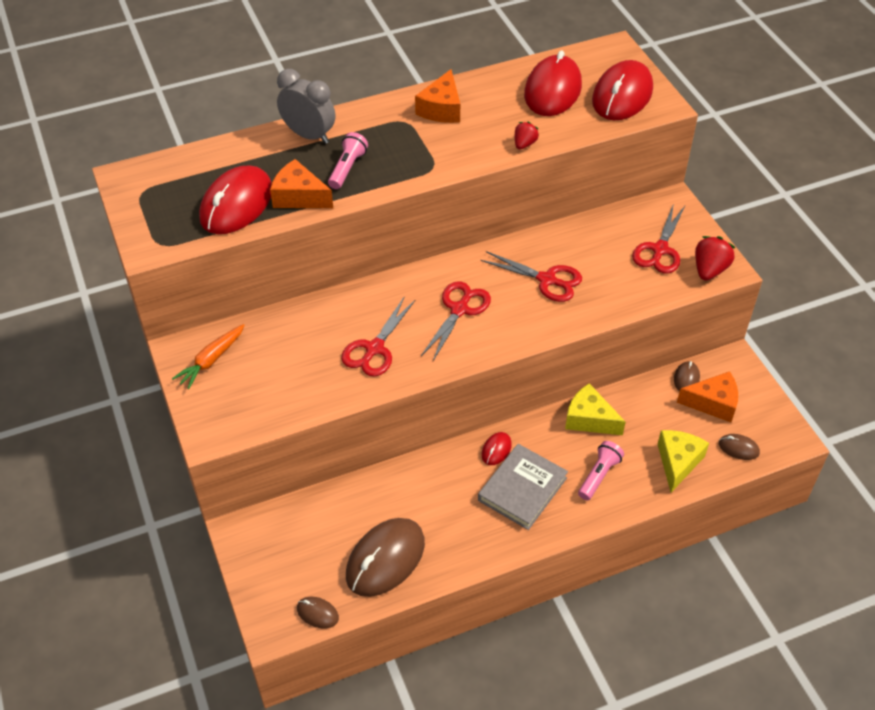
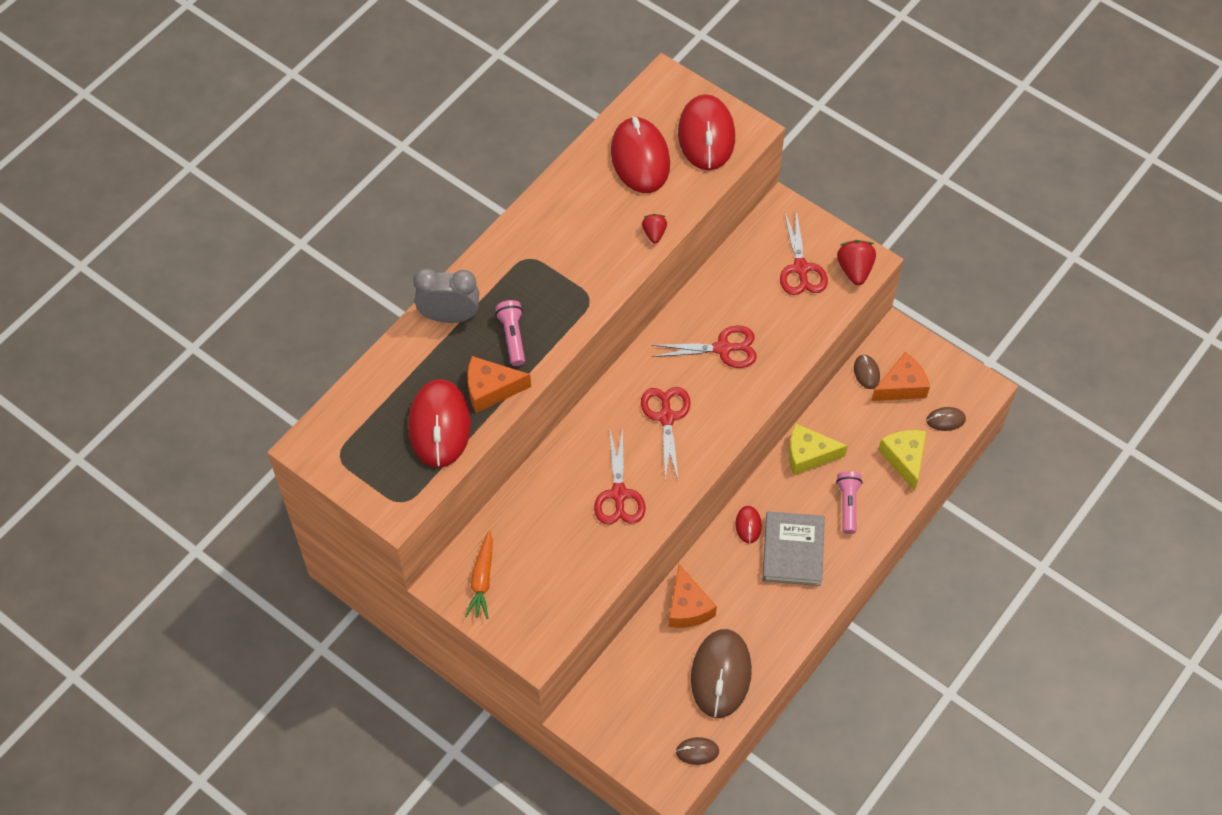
camera: 30 degrees left, 10 degrees up
orange cheese [415,69,460,123] -> orange cheese moved to [669,565,717,628]

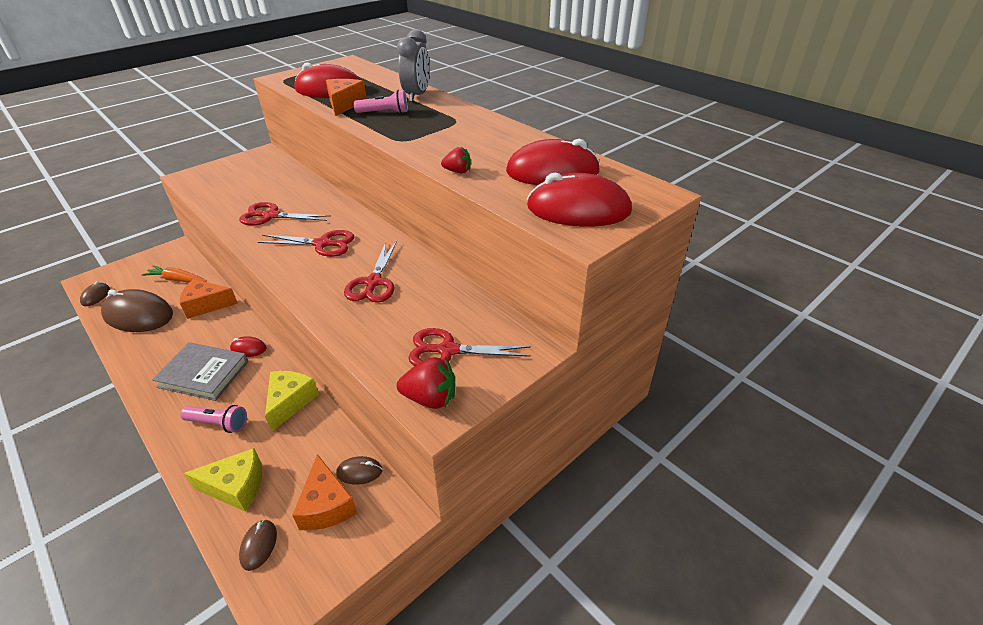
camera: 100 degrees right, 20 degrees down
orange carrot [465,530,493,619] -> orange carrot moved to [142,265,207,283]

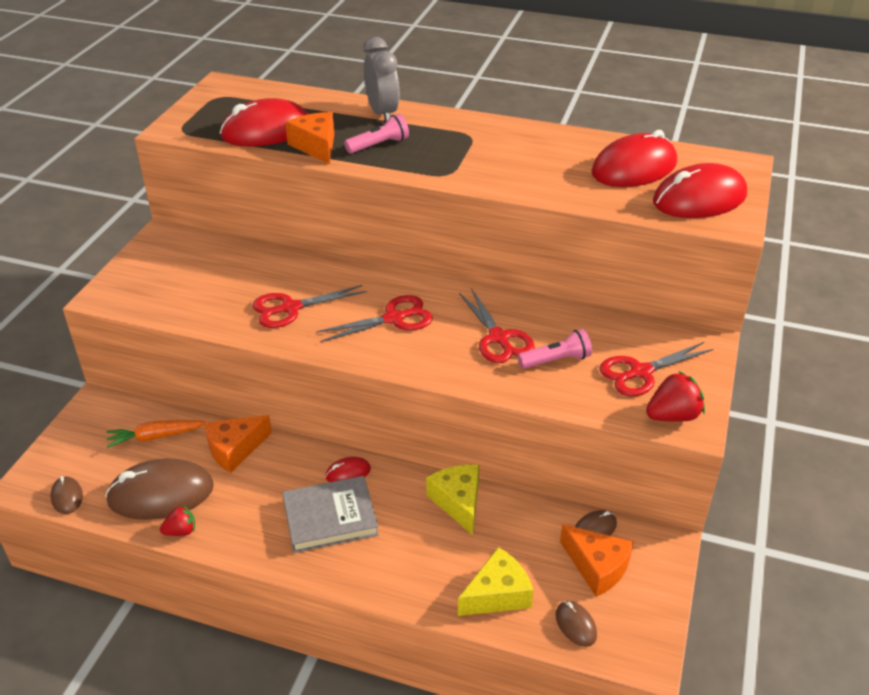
camera: 30 degrees left, 0 degrees up
pink flashlight [180,405,247,433] -> pink flashlight moved to [518,329,592,369]
red strawberry [441,147,471,173] -> red strawberry moved to [160,505,195,536]

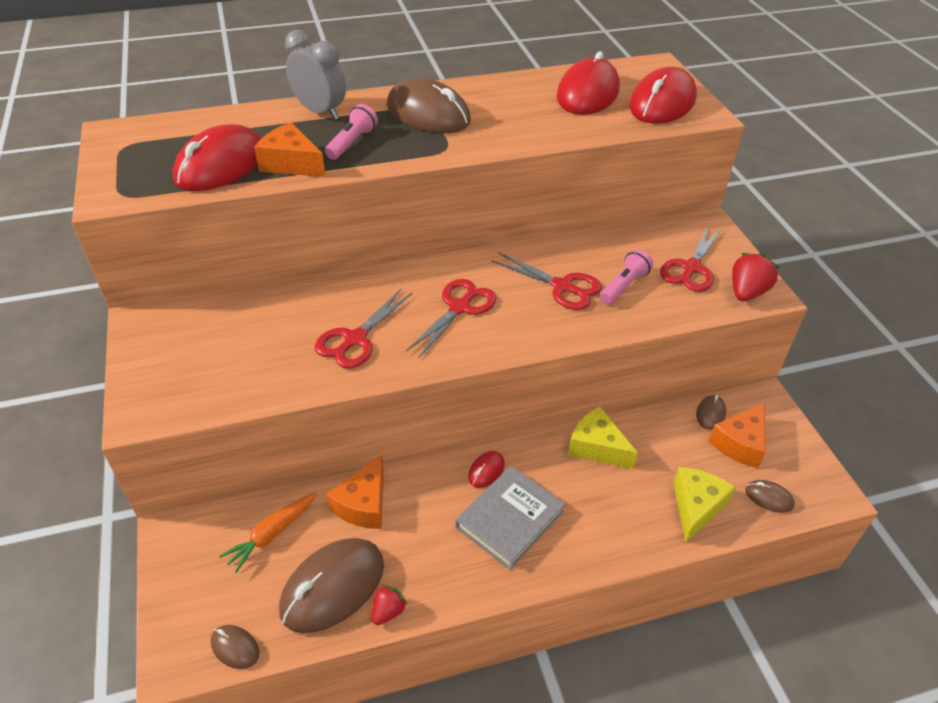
camera: 35 degrees left, 5 degrees up
orange cheese [560,524,634,597] -> orange cheese turned 120 degrees clockwise [708,402,766,468]
none -> brown mouse [387,78,471,133]

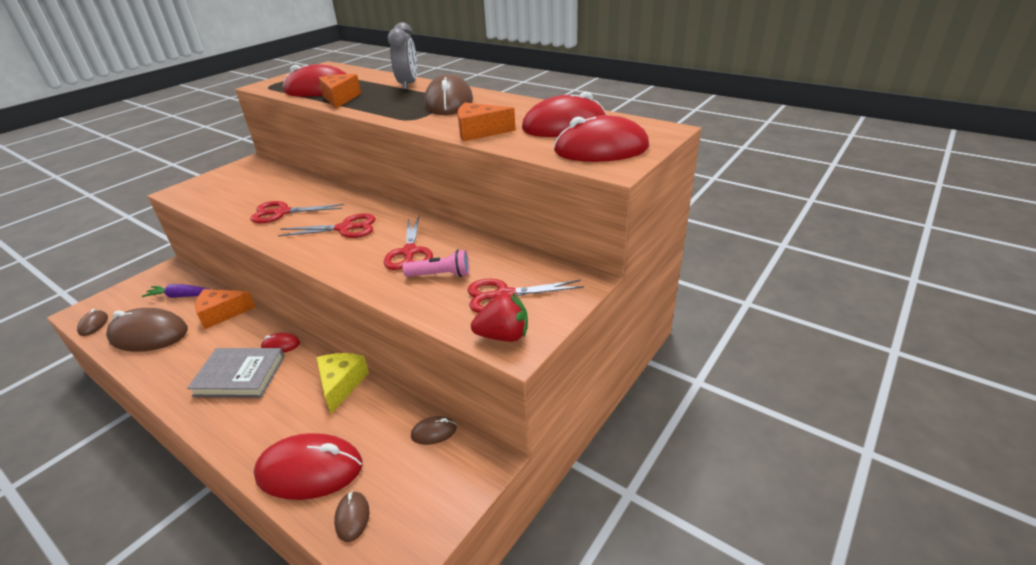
camera: 55 degrees right, 10 degrees down
orange carrot [219,492,317,573] -> purple carrot [142,284,209,298]
pink flashlight [325,104,378,160] -> none
red strawberry [372,585,407,625] -> none
yellow cheese [673,467,736,542] -> red mouse [254,433,363,500]
orange cheese [708,402,766,468] -> orange cheese moved to [457,102,516,142]

